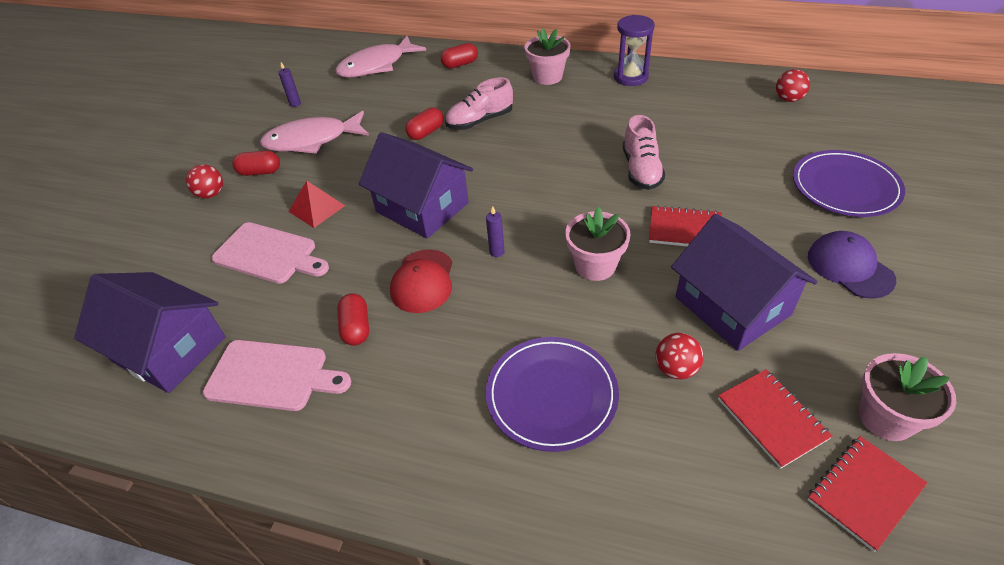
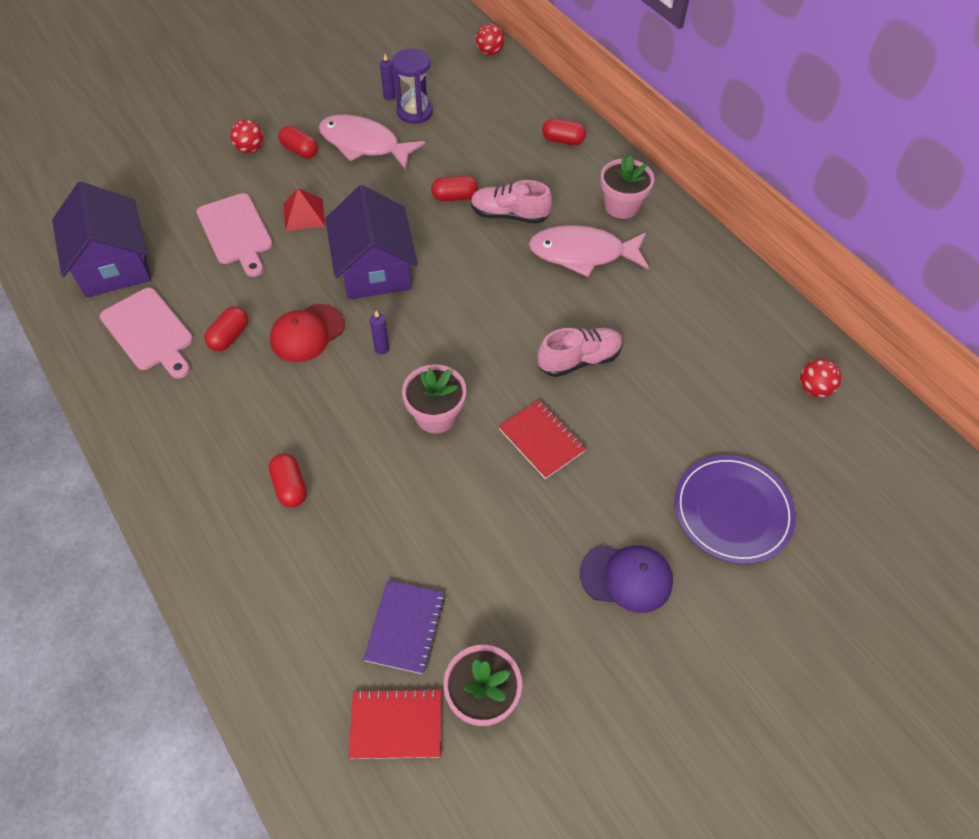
camera: 35 degrees right, 10 degrees up
pink fish [335,36,426,78] -> pink fish moved to [529,225,649,277]
purple plate [486,337,619,452] -> red capsule [268,453,307,508]
purple hourglass [614,15,655,86] -> purple hourglass moved to [392,48,433,124]
pink shoe [623,115,665,190] -> pink shoe turned 150 degrees counterclockwise [538,328,623,377]
red ball [655,333,704,379] -> red ball moved to [476,23,505,55]
purple house [671,214,817,351] -> none
red notebook [718,369,833,469] -> purple notebook [363,580,445,674]
purple cap [808,231,896,299] -> purple cap turned 90 degrees clockwise [580,545,673,613]

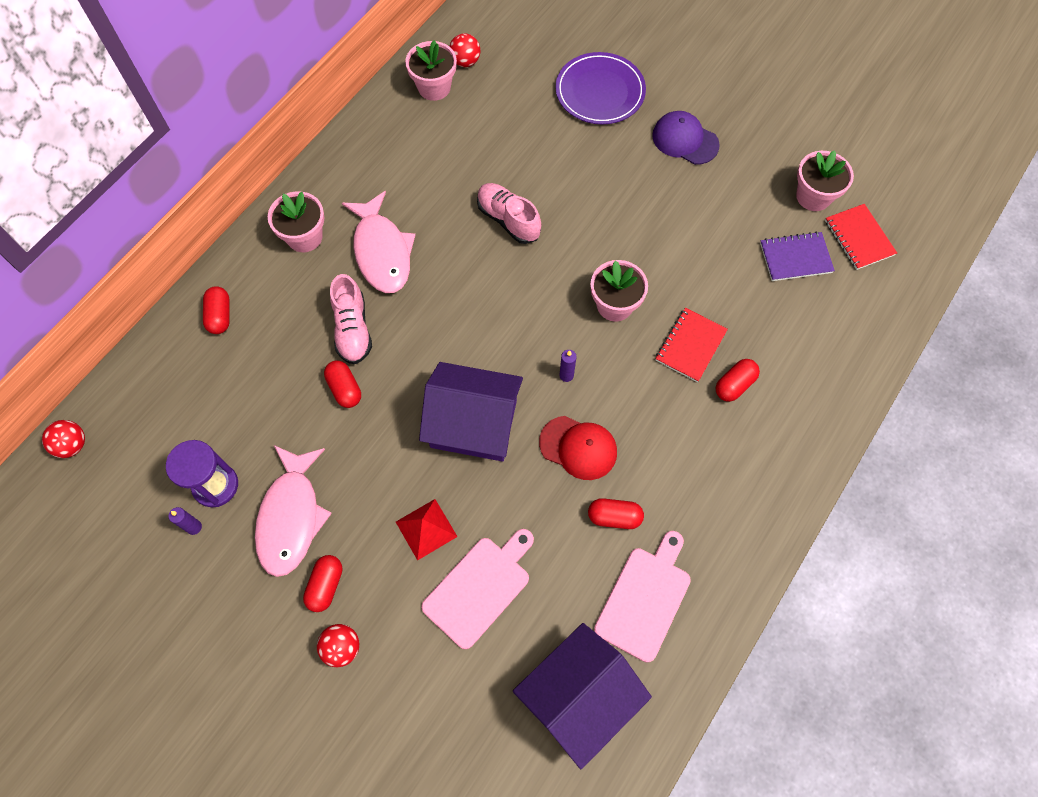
camera: 110 degrees left, 10 degrees up
purple house [325,185,418,299] -> purple house turned 45 degrees clockwise [419,362,523,461]
red notebook [498,400,586,479] -> red notebook moved to [655,308,728,382]
purple cap [580,545,673,613] -> purple cap turned 45 degrees counterclockwise [652,111,720,165]
none -> pink flower pot [405,40,457,101]

